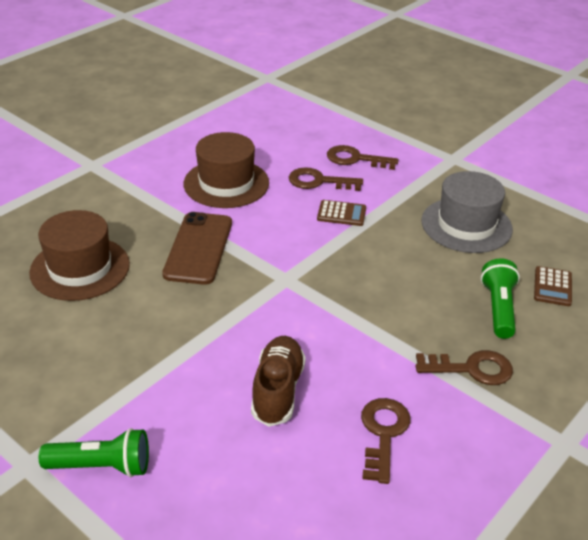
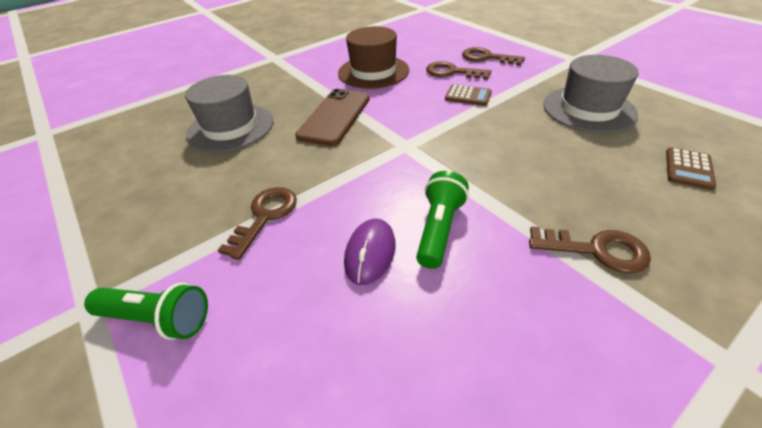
camera: 15 degrees right, 5 degrees up
brown hat [29,210,130,301] -> grey hat [185,75,273,152]
brown shoe [251,336,306,427] -> purple mouse [344,219,396,285]
brown key [361,398,410,484] -> brown key moved to [218,187,297,260]
green flashlight [481,259,520,339] -> green flashlight moved to [416,171,469,269]

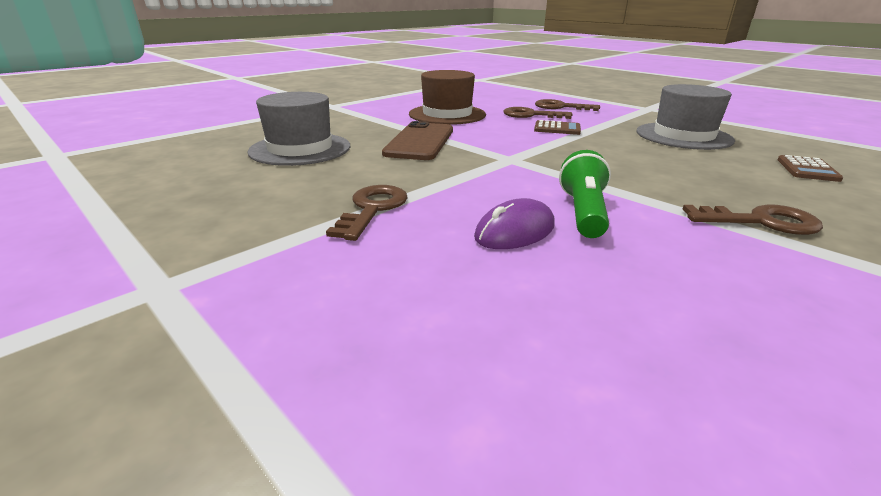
camera: 10 degrees left, 15 degrees down
green flashlight [84,282,208,340] -> none
purple mouse [344,219,396,285] -> purple mouse turned 45 degrees clockwise [474,198,555,249]

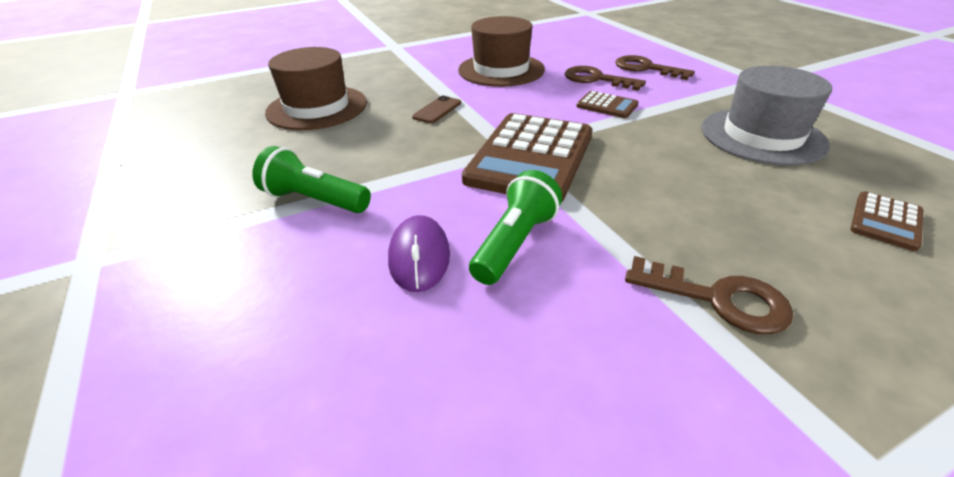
camera: 20 degrees right, 10 degrees up
grey hat [247,92,351,166] -> brown hat [265,47,367,130]
brown key [326,185,408,241] -> green flashlight [252,146,371,213]
brown phone [382,121,453,160] -> brown phone [412,96,461,124], size x0.48
purple mouse [474,198,555,249] -> purple mouse turned 75 degrees counterclockwise [388,215,450,292]
none -> brown calculator [462,113,593,202]

